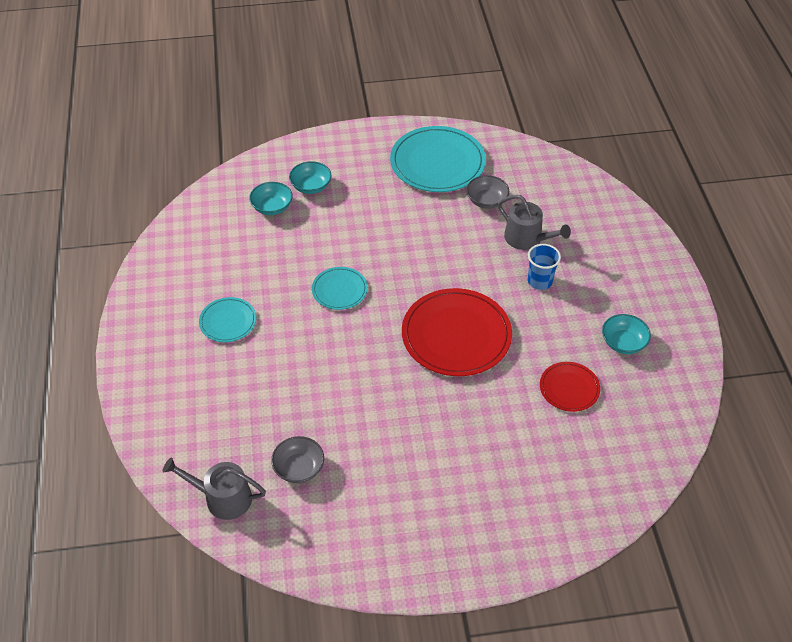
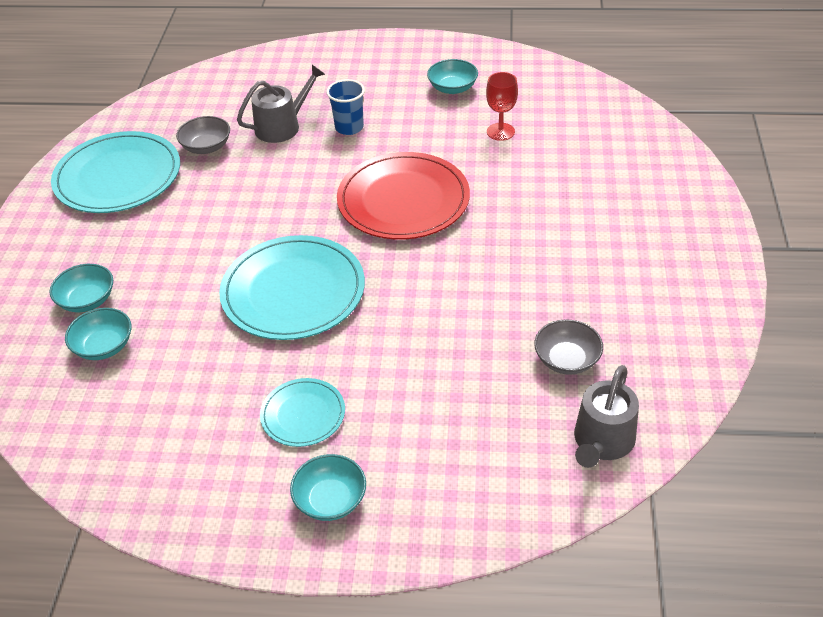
camera: 75 degrees left, 5 degrees down
turquoise plate [312,267,368,310] -> turquoise plate [219,235,365,340], size x1.90
red plate [540,362,600,412] -> red goblet [486,72,518,141]
none -> turquoise bowl [290,454,366,521]

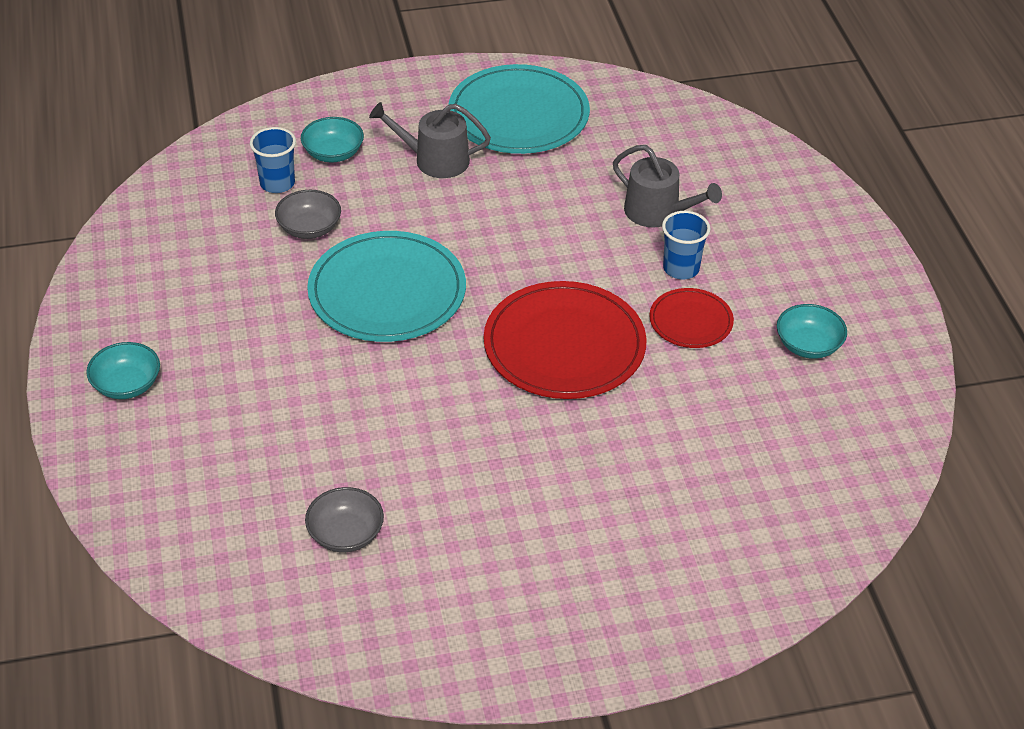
camera: 70 degrees right, 0 degrees up
turquoise bowl [65,308,131,360] -> blue cup [250,127,296,193]
grey bowl [176,116,230,154] -> grey bowl moved to [275,190,341,239]
turquoise plate [260,378,345,447] -> none
red goblet [486,72,518,141] -> none
grey watering can [574,365,639,468] -> grey watering can moved to [369,102,491,178]
none -> red plate [649,288,734,348]

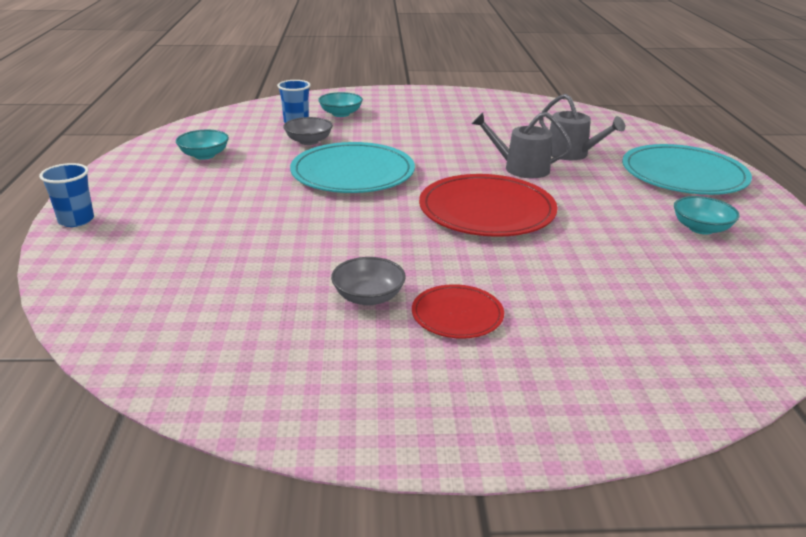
camera: 10 degrees right, 15 degrees down
turquoise bowl [86,342,160,399] -> turquoise bowl moved to [176,130,229,160]
grey bowl [305,487,384,552] -> grey bowl moved to [331,257,406,305]
grey watering can [369,102,491,178] -> grey watering can moved to [472,112,572,178]
turquoise plate [449,64,590,154] -> turquoise plate moved to [622,144,752,195]
red plate [649,288,734,348] -> red plate moved to [412,284,504,339]
blue cup [662,211,710,279] -> blue cup moved to [39,163,94,227]

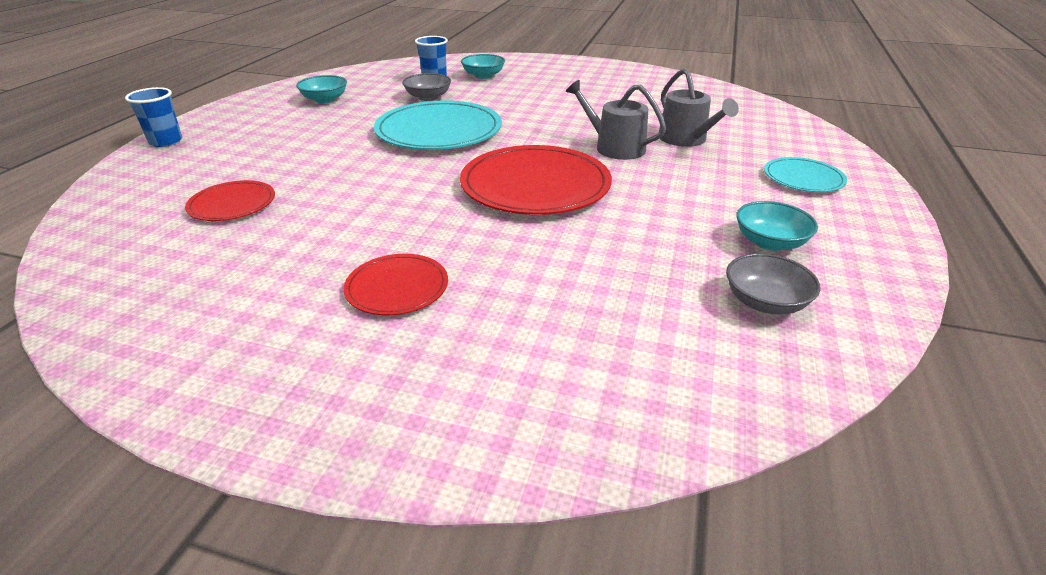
camera: 20 degrees right, 5 degrees up
grey bowl [331,257,406,305] -> grey bowl moved to [726,253,821,315]
turquoise plate [622,144,752,195] -> turquoise plate [764,157,847,192], size x0.53
none -> red plate [185,180,275,221]

